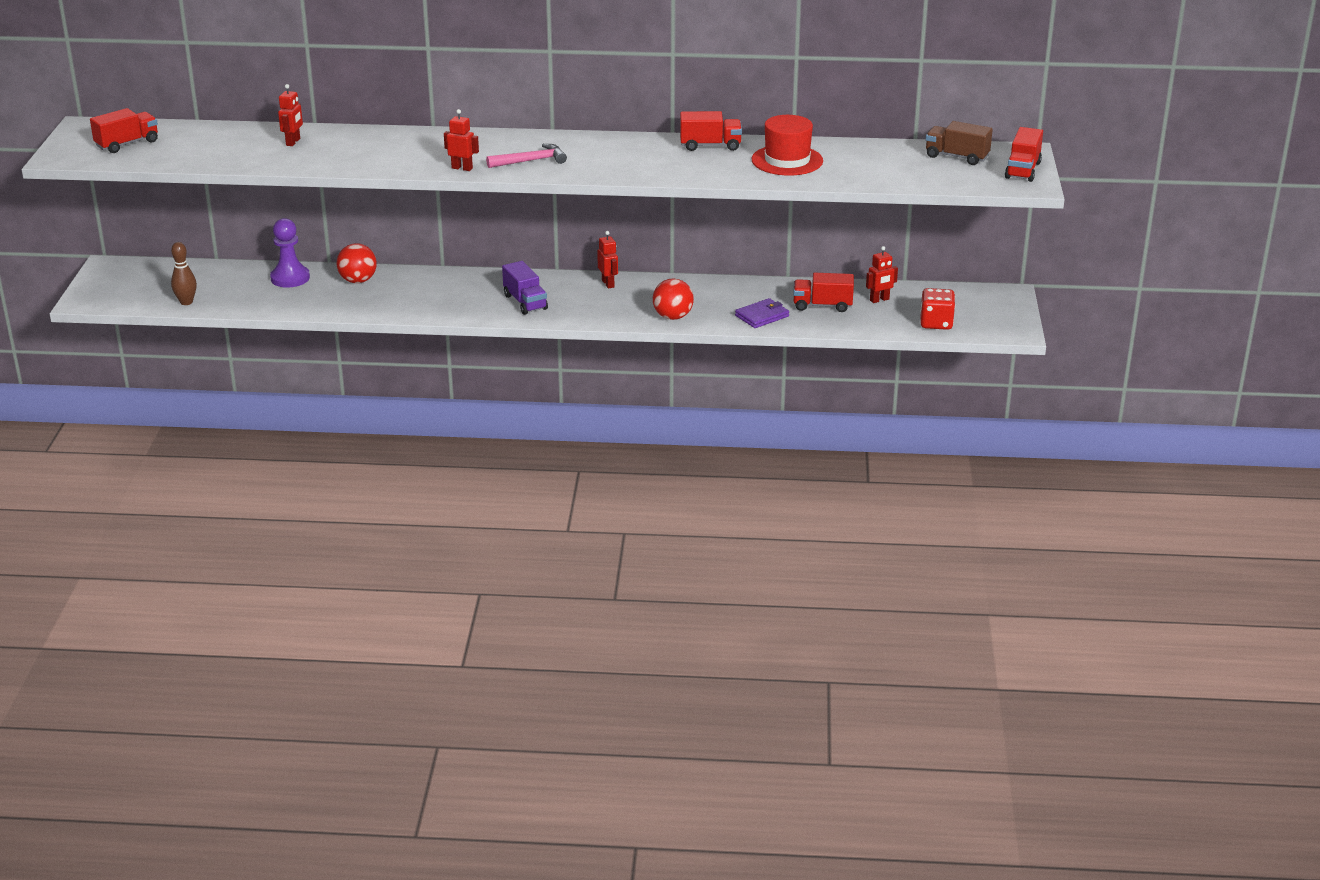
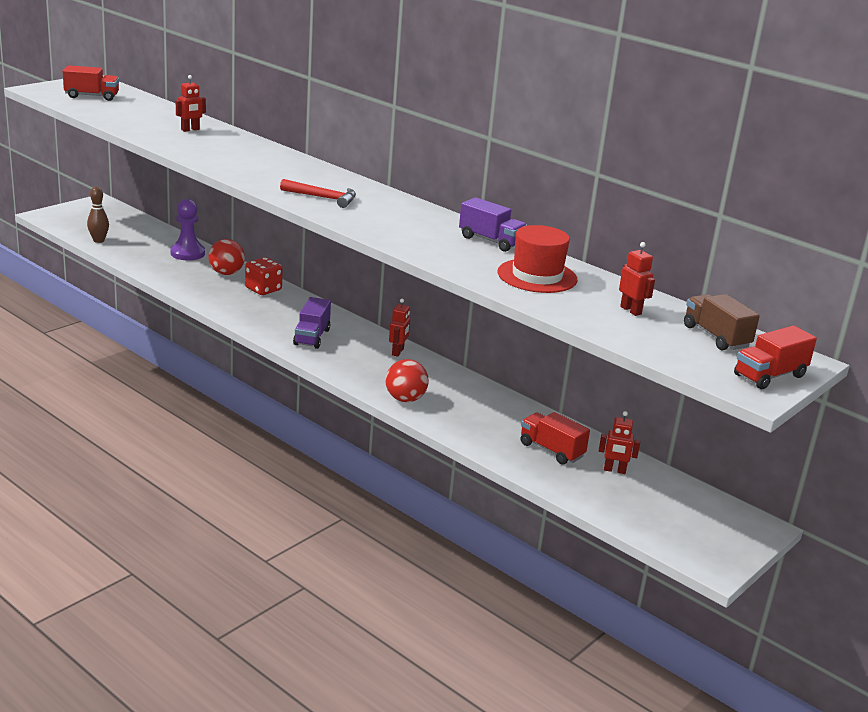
camera: 35 degrees right, 5 degrees down
red robot [444,109,479,171] -> red robot moved to [619,242,655,316]
pink hammer [486,144,567,168] -> red hammer [280,179,356,208]
red truck [680,111,742,151] -> purple truck [459,197,527,252]
purple wallet [735,298,789,328] -> none
red dice [920,288,955,330] -> red dice moved to [245,257,283,295]

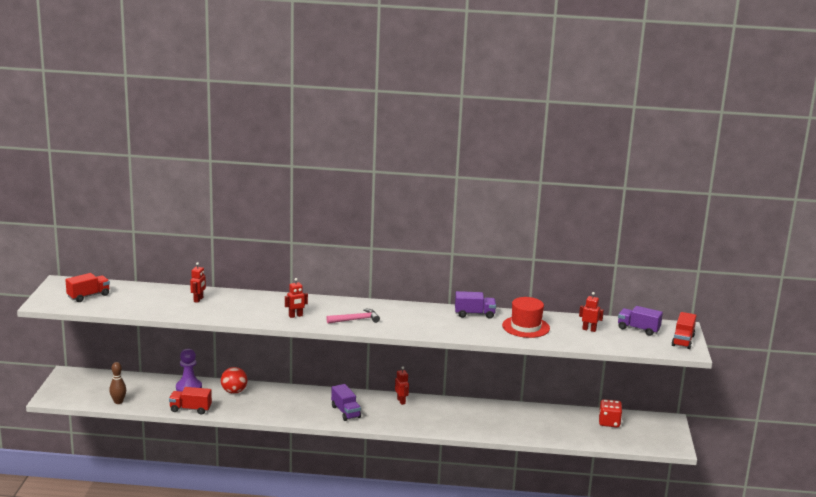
camera: 35 degrees left, 5 degrees down
red dice [245,257,283,295] -> red dice moved to [599,399,622,427]
red hammer [280,179,356,208] -> pink hammer [326,308,380,324]
red ball [386,359,429,402] -> none
red truck [521,412,590,465] -> red truck moved to [169,387,212,415]
red robot [599,411,640,474] -> red robot moved to [285,278,308,318]
brown truck [684,294,760,350] -> purple truck [618,306,663,336]

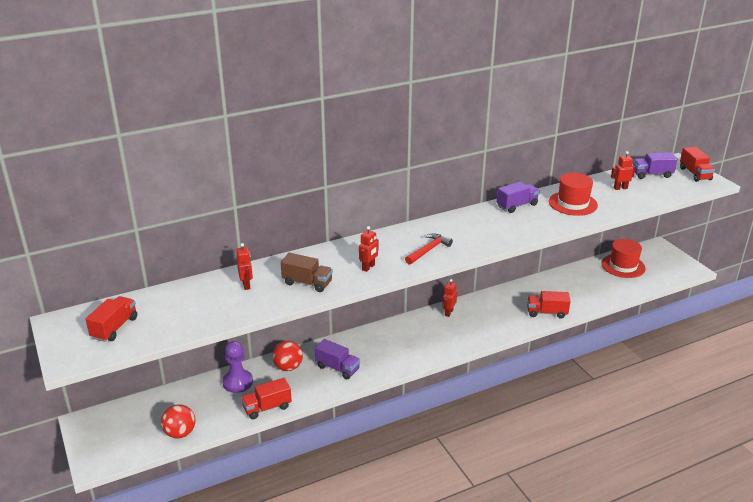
camera: 30 degrees left, 10 degrees up
brown bowling pin [109,362,126,404] -> red ball [161,404,195,438]
pink hammer [326,308,380,324] -> red hammer [405,233,453,265]
purple truck [331,384,361,421] -> purple truck moved to [315,339,360,379]
red robot [395,366,409,405] -> red robot turned 105 degrees counterclockwise [442,279,457,317]
red dice [599,399,622,427] -> red hat [601,239,646,278]
none -> brown truck [281,253,333,292]
none -> red truck [527,291,570,319]

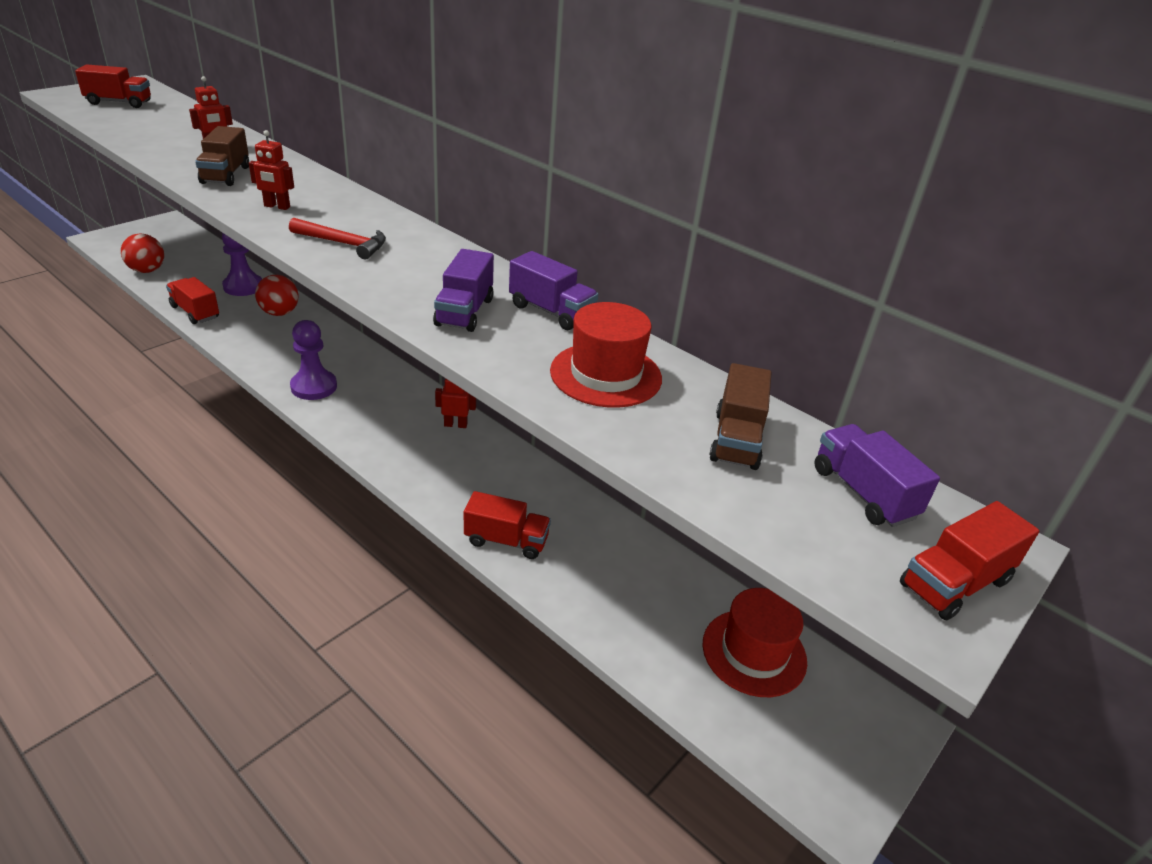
camera: 65 degrees right, 5 degrees up
purple truck [315,339,360,379] -> purple truck moved to [433,249,494,332]
red truck [527,291,570,319] -> red truck turned 120 degrees clockwise [464,491,551,559]
red robot [611,151,635,190] -> brown truck [709,363,771,470]
none -> purple pawn [290,320,337,400]

